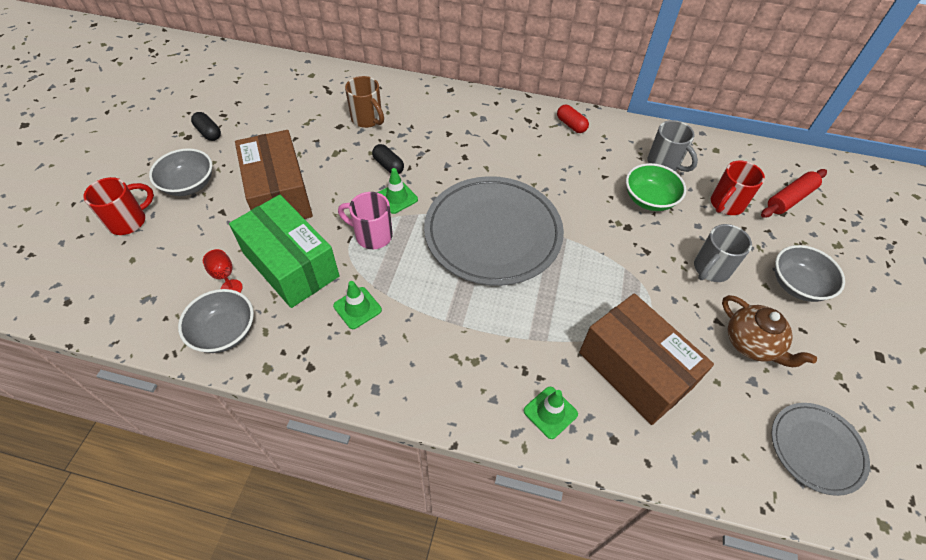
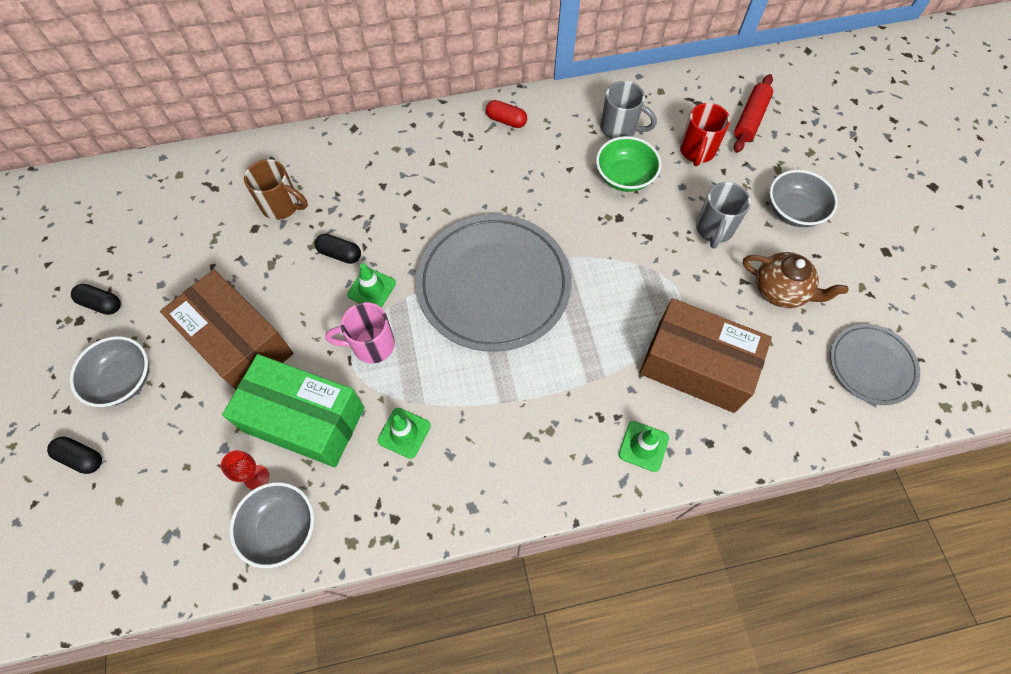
camera: 25 degrees left, 10 degrees up
red mug [84,177,154,235] -> black capsule [47,437,102,474]

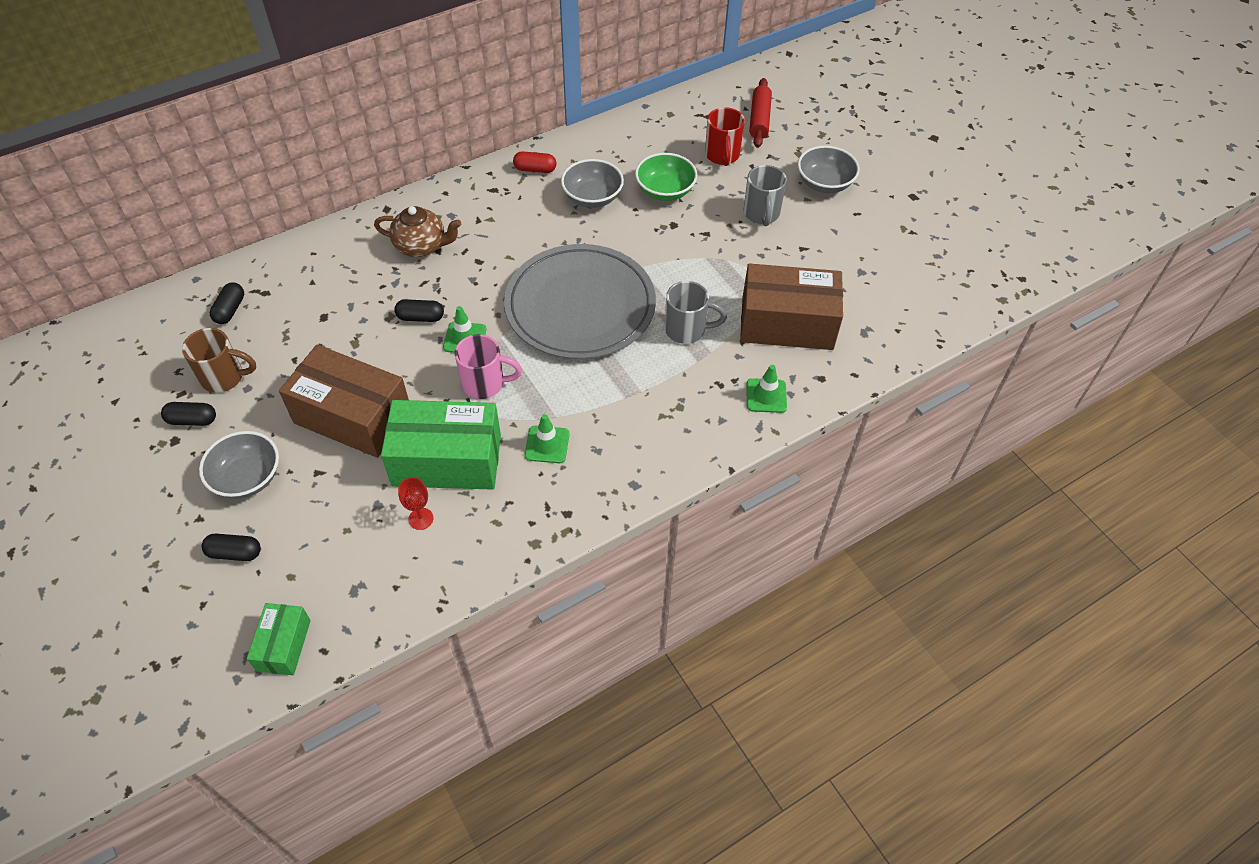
camera: 20 degrees left, 10 degrees down
grey bowl [229,482,314,568] -> grey bowl moved to [561,159,624,208]
brown mug [244,159,308,220] -> brown mug moved to [182,328,256,393]
pink mug [325,302,395,363] -> pink mug turned 150 degrees counterclockwise [455,334,522,399]
grey mug [601,81,657,139] -> grey mug moved to [665,281,727,344]
brown teapot [743,252,848,308] -> brown teapot moved to [374,206,461,257]
grey plate [830,324,920,405] -> none
none -> black capsule [210,282,244,324]
none -> green box [247,603,311,675]

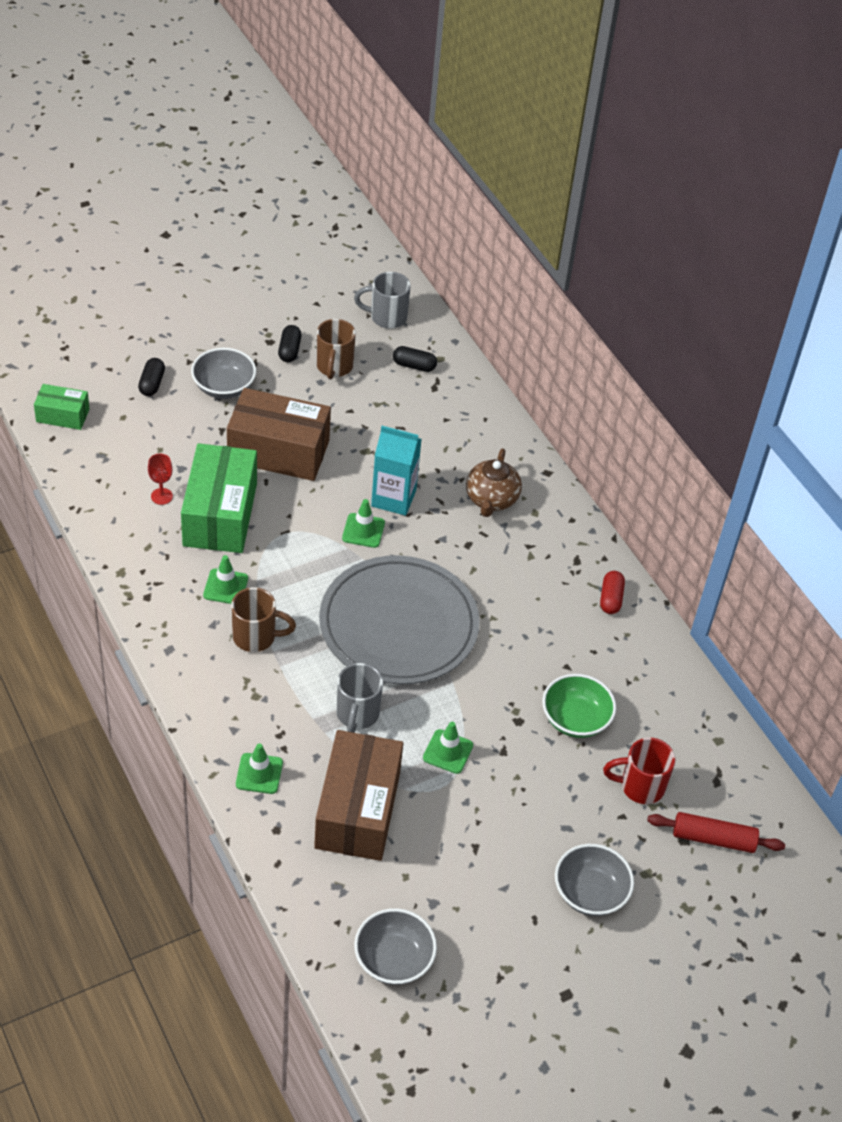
camera: 90 degrees right, 5 degrees down
brown box [279,345,409,458] -> brown box turned 75 degrees clockwise [227,388,331,481]
black capsule [394,299,444,322] -> turquoise carton [371,426,422,516]
pink mug [455,334,522,399] -> none
grey bowl [561,159,624,208] -> grey bowl moved to [354,908,437,985]
grey mug [744,165,787,226] -> grey mug moved to [354,272,411,329]
none -> brown mug [231,587,296,652]
none -> green traffic cone [423,722,473,774]

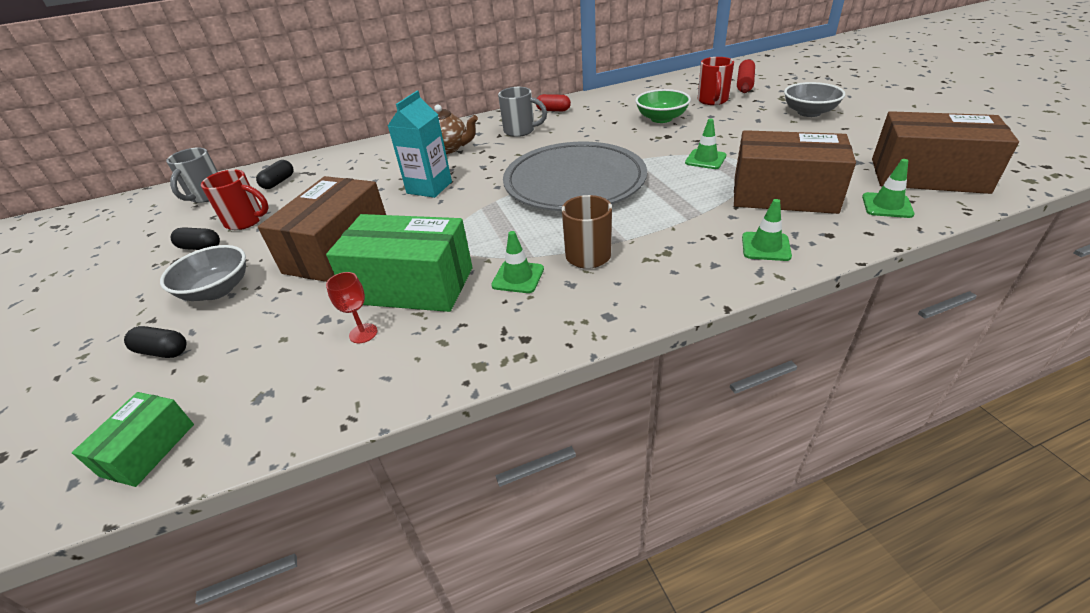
camera: 75 degrees left, 10 degrees down
brown mug [316,319,356,379] -> red mug [201,169,269,230]
grey mug [336,663,383,733] -> grey mug moved to [498,87,547,137]
green traffic cone [342,499,385,548] -> green traffic cone moved to [862,159,915,218]
grey bowl [354,908,437,985] -> brown box [872,111,1019,194]

